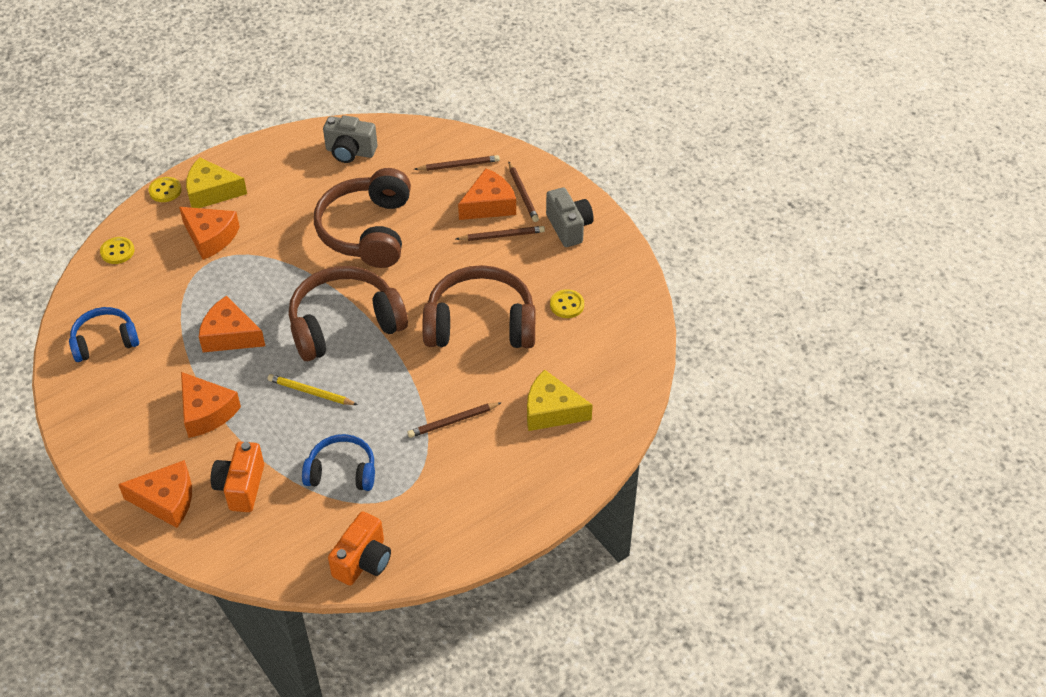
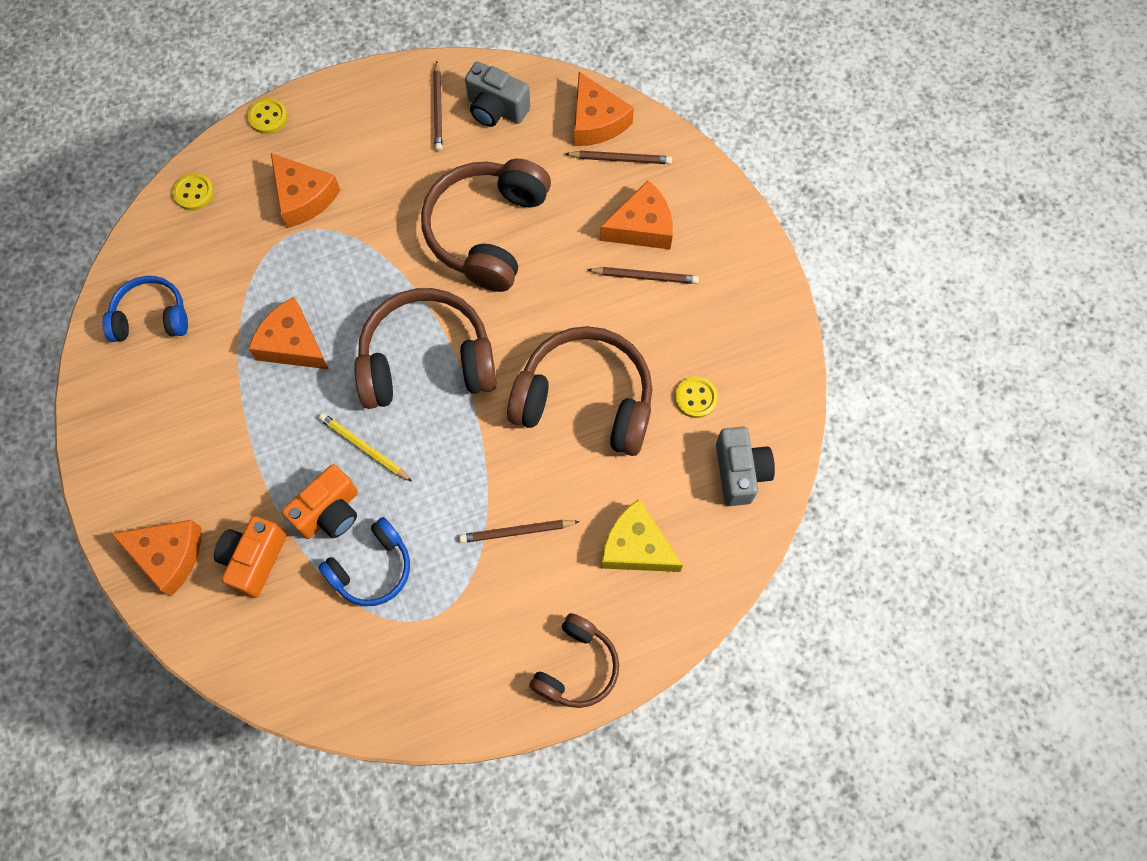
camera: 15 degrees right, 20 degrees up
orange cheese [181,372,241,438] -> orange cheese moved to [574,72,634,146]
yellow cheese [186,157,247,208] -> none
blue headphones [302,434,375,491] -> blue headphones turned 120 degrees clockwise [318,517,410,606]
orange camera [328,511,391,586] -> orange camera moved to [282,464,358,539]
brown pencil [509,162,539,222] -> brown pencil moved to [433,61,443,151]
grey camera [546,187,594,247] -> grey camera moved to [716,427,775,506]
none -> brown headphones [529,613,619,708]

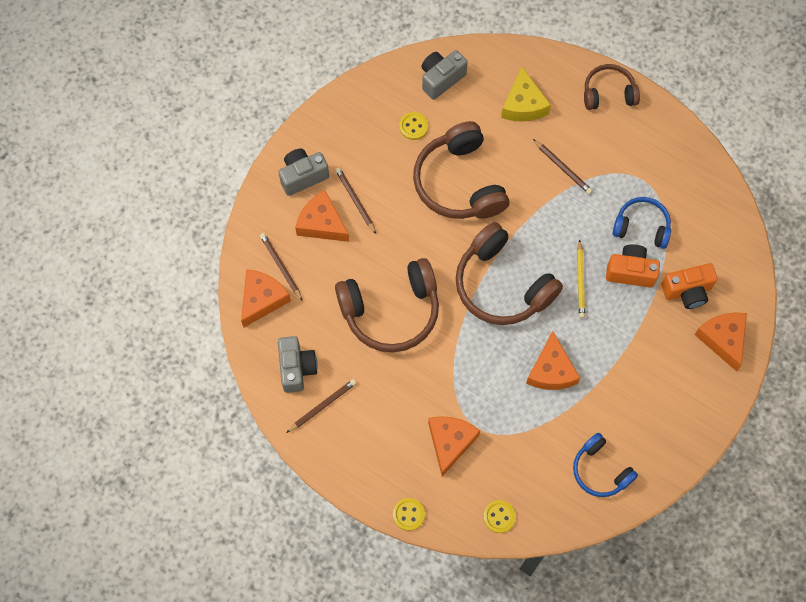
camera: 125 degrees left, 0 degrees up
none -> grey camera [278,149,329,196]

